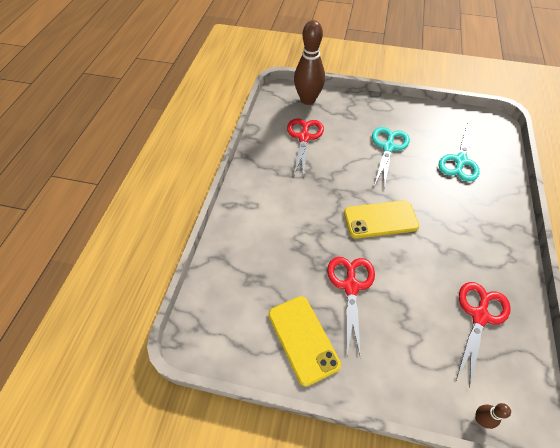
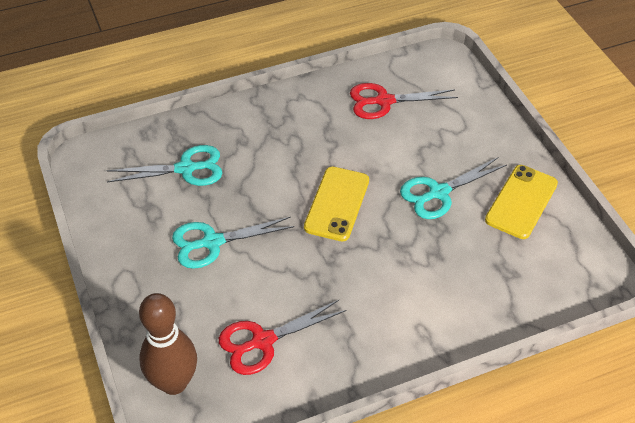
camera: 125 degrees left, 5 degrees down
red scissors [327,257,375,358] -> turquoise scissors [400,157,507,219]
yellow phone [344,200,419,239] -> yellow phone turned 60 degrees clockwise [304,167,369,241]
brown bowling pin [475,403,511,429] -> none

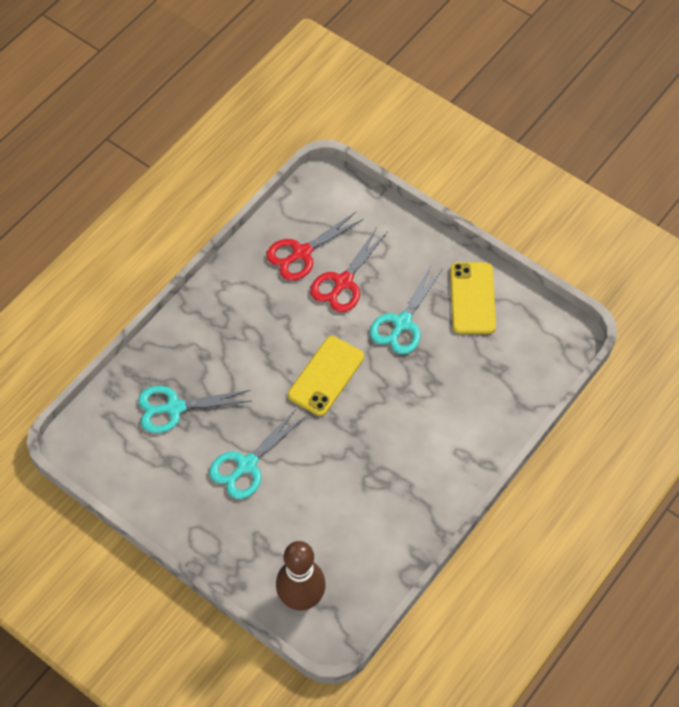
camera: 30 degrees left, 10 degrees up
turquoise scissors [106,145,222,186] -> turquoise scissors turned 150 degrees counterclockwise [138,386,252,433]
red scissors [219,300,346,375] -> red scissors moved to [310,227,388,312]
yellow phone [304,167,369,241] -> yellow phone turned 45 degrees clockwise [288,336,364,416]

